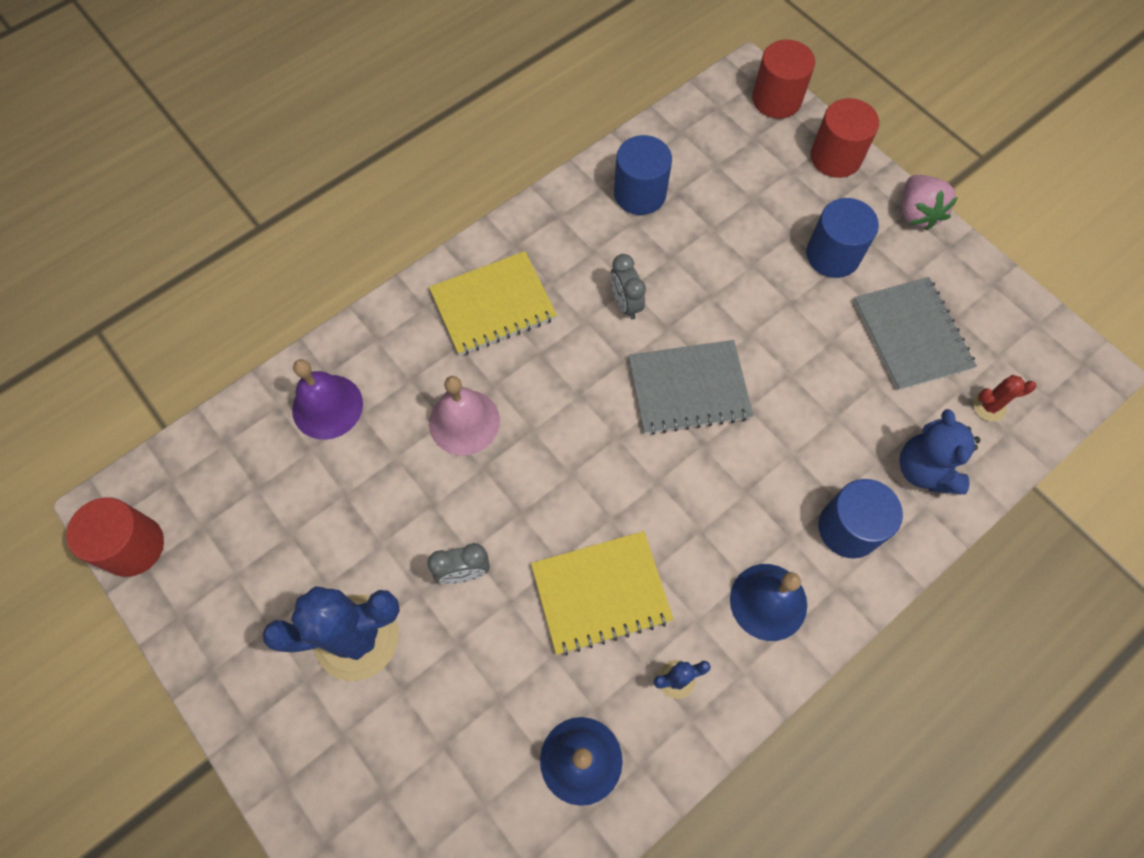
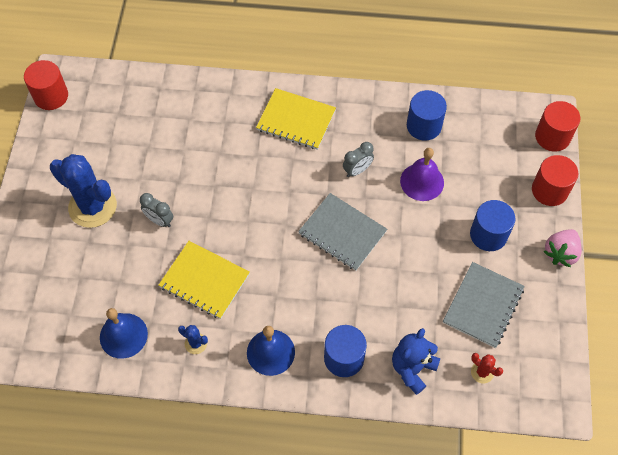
camera: 45 degrees right, 5 degrees down
purple bell [292,359,363,440] -> purple bell moved to [400,148,444,201]
pink bell [429,376,500,455] -> none
grey clock [610,254,646,320] -> grey clock turned 150 degrees counterclockwise [343,142,374,177]

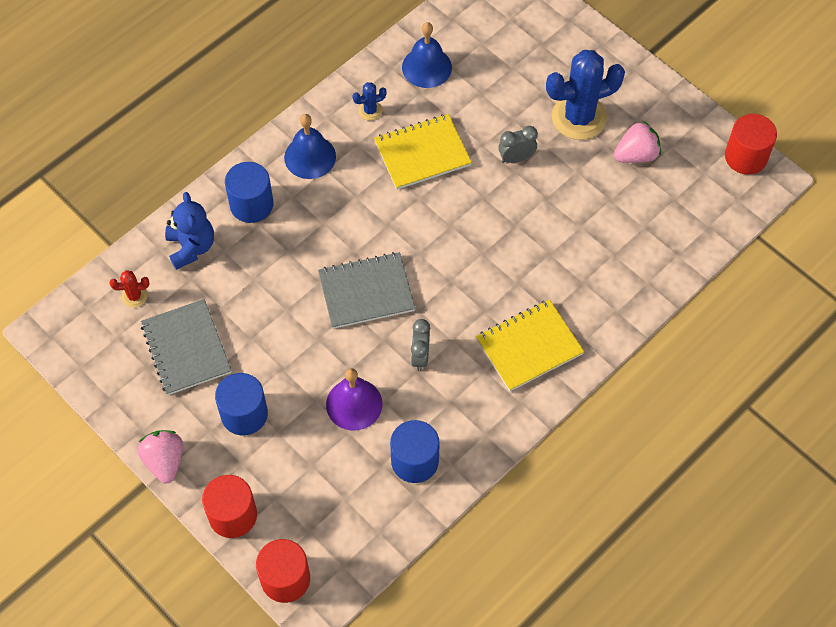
camera: 130 degrees right, 0 degrees up
none -> pink strawberry [614,121,661,163]

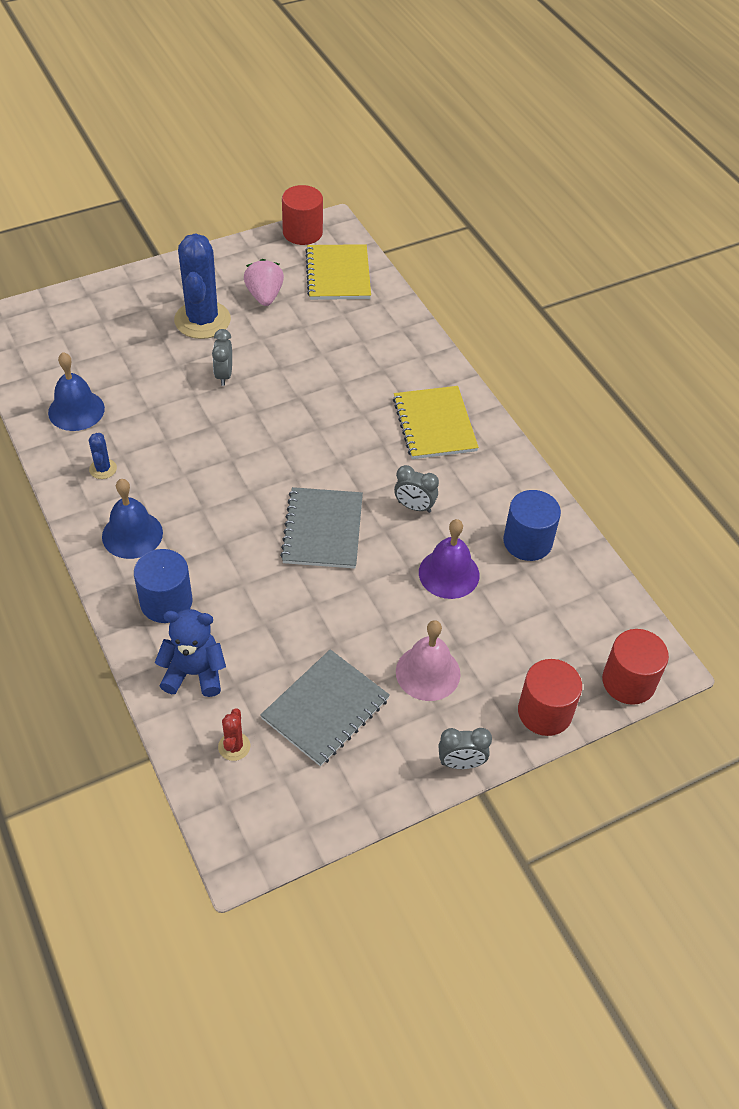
camera: 75 degrees left, 10 degrees down
pink strawberry [138,430,183,484] -> grey clock [438,728,492,769]
grey notebook [141,299,232,395] -> grey notebook turned 45 degrees counterclockwise [260,649,390,766]
blue cylinder [215,373,268,435] -> pink bell [396,620,460,701]
yellow notebook [374,114,472,190] -> yellow notebook moved to [305,244,371,300]

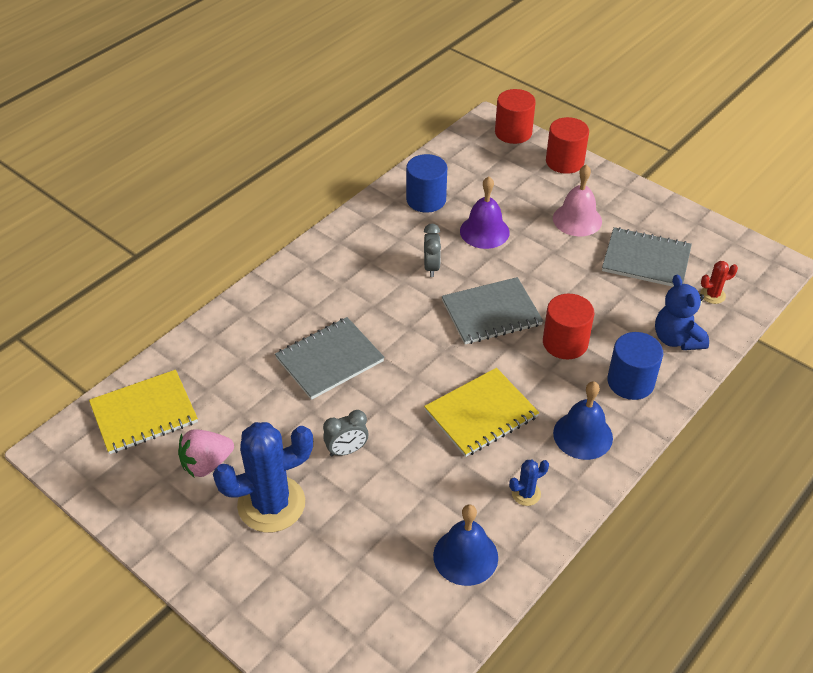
camera: 110 degrees left, 5 degrees down
red cylinder [282,185,323,245] -> red cylinder moved to [543,294,594,359]
yellow notebook [393,386,479,459] -> yellow notebook moved to [424,368,539,457]
grey clock [438,728,492,769] -> none
none -> grey notebook [275,317,385,400]

